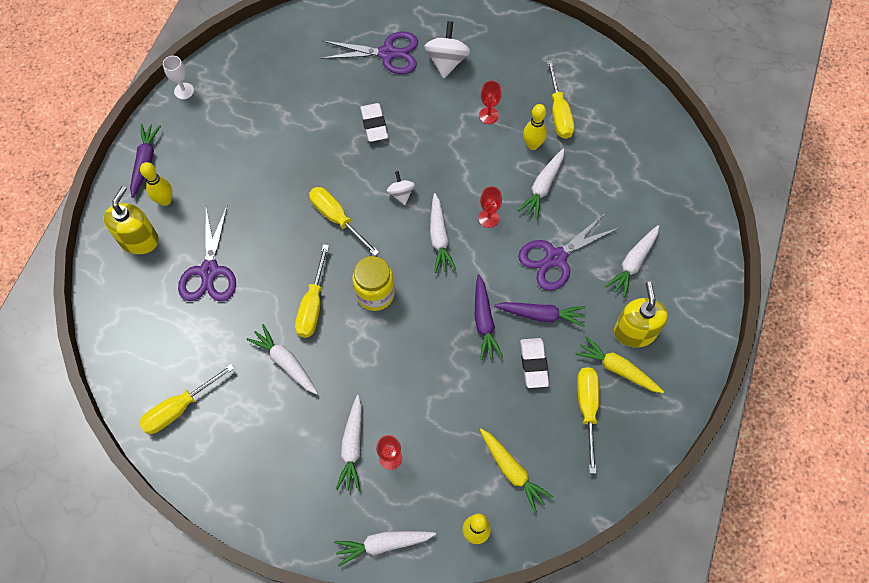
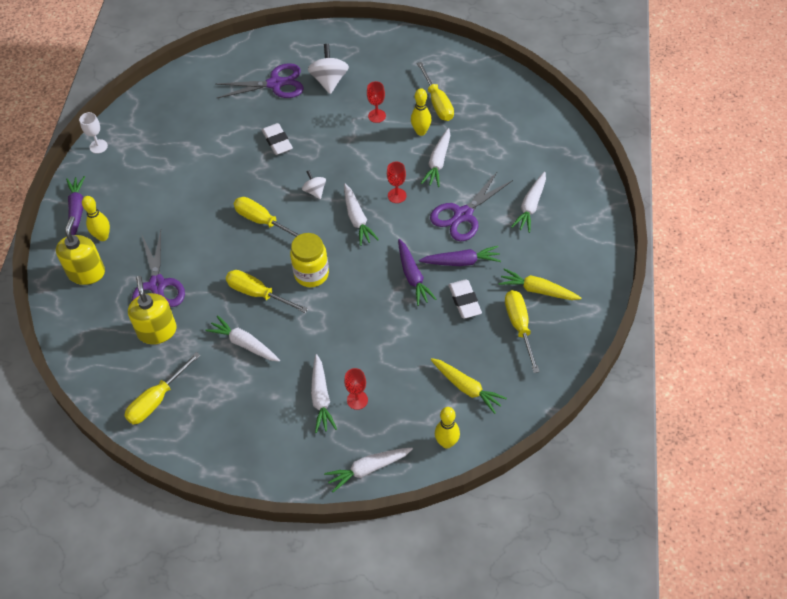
camera: 10 degrees left, 10 degrees down
yellow screwdriver [295,244,329,338] -> yellow screwdriver turned 120 degrees clockwise [226,270,308,313]
yellow soap dispenser [614,281,668,348] -> yellow soap dispenser moved to [128,276,177,344]

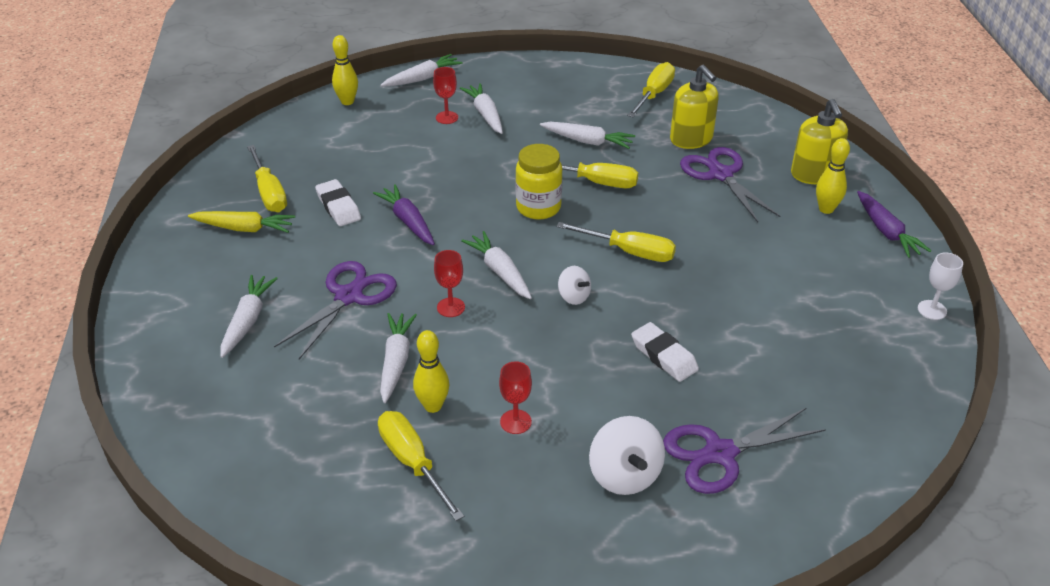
camera: 165 degrees right, 15 degrees down
purple carrot [419,246,501,266] -> none
yellow carrot [430,358,507,414] -> none

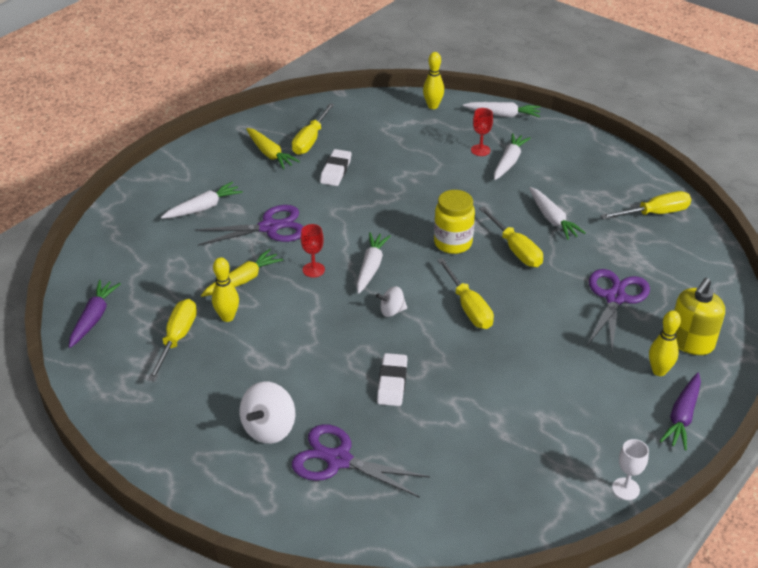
camera: 45 degrees right, 0 degrees up
purple carrot [373,184,435,245] -> purple carrot moved to [69,280,121,348]
white carrot [380,313,417,403] -> yellow carrot [201,249,283,297]
red goblet [499,361,532,434] -> none
white spinning top [558,266,591,305] -> white spinning top turned 75 degrees clockwise [376,286,407,317]
yellow soap dispenser [670,65,719,149] -> none

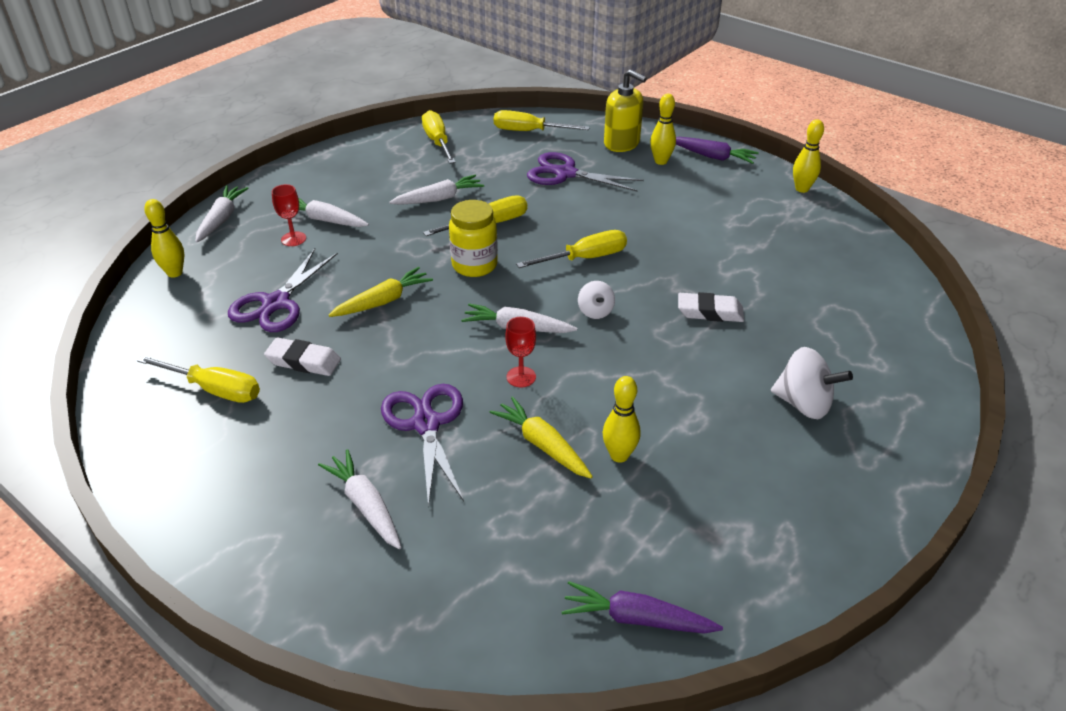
camera: 90 degrees left, 0 degrees up
yellow screwdriver [147,299,197,381] -> yellow screwdriver moved to [494,110,590,131]
yellow carrot [246,128,300,169] -> yellow carrot moved to [329,267,433,317]
purple scissors [292,424,430,498] -> purple scissors moved to [228,249,338,332]
white goblet [612,439,649,500] -> yellow bowling pin [793,119,824,193]

